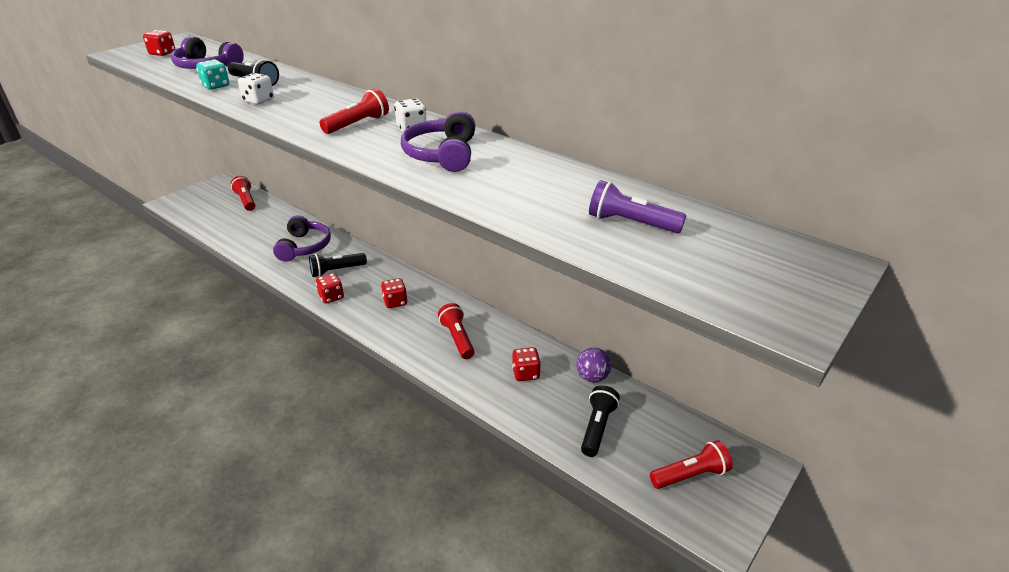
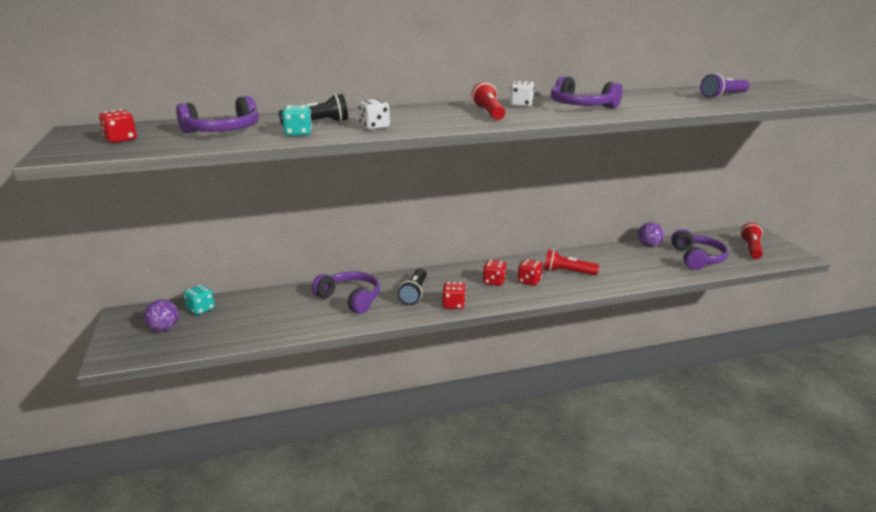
camera: 55 degrees left, 10 degrees down
red flashlight [231,176,255,211] -> turquoise dice [184,285,215,315]
red dice [512,347,541,381] -> red dice moved to [518,259,543,286]
black flashlight [581,385,620,457] -> purple headphones [671,229,728,270]
none -> purple ball [144,299,179,331]

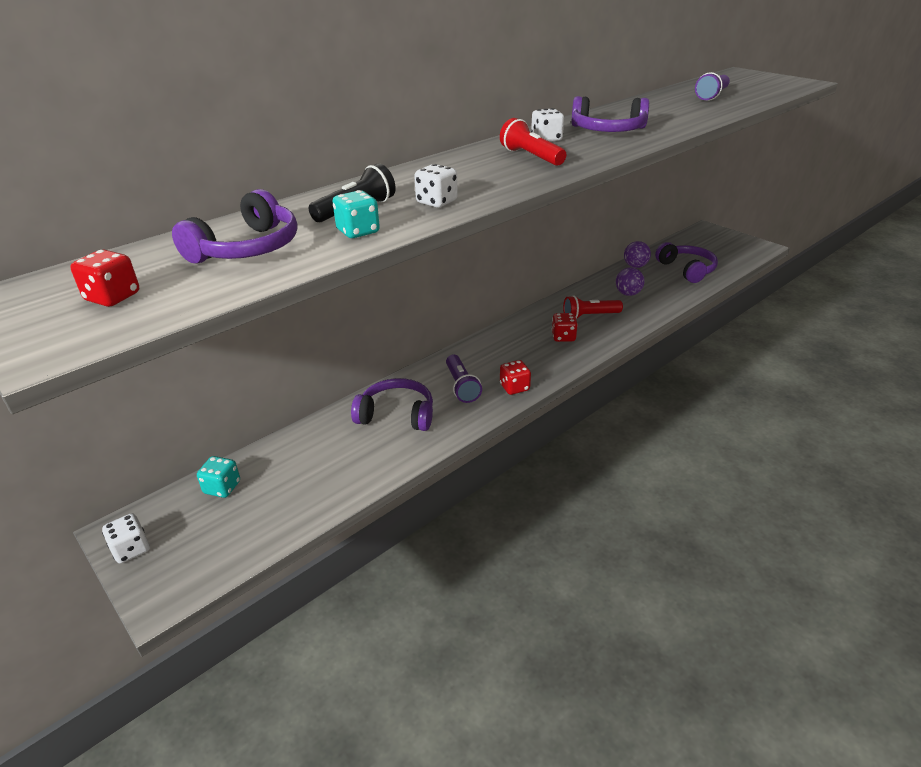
camera: 25 degrees left, 10 degrees up
purple ball [144,299,179,331] -> purple ball moved to [616,267,645,296]
black flashlight [398,268,427,305] -> purple flashlight [446,355,482,403]
red dice [483,259,506,286] -> none
red flashlight [740,223,763,259] -> none
none -> white dice [102,513,150,563]

